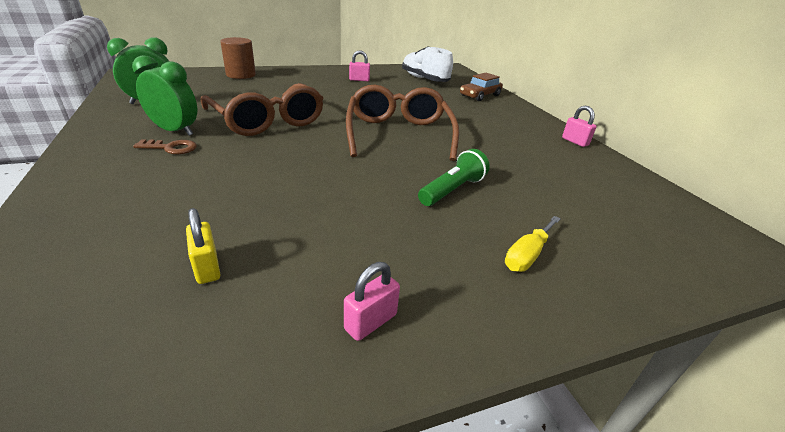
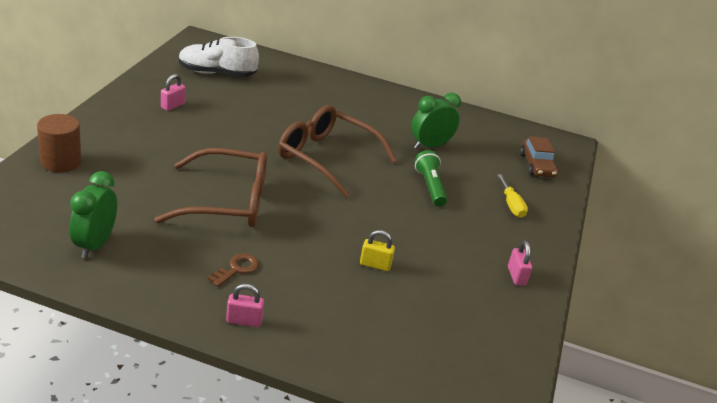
camera: 55 degrees left, 0 degrees up
green clock [132,55,197,136] -> green clock moved to [411,93,461,149]
yellow padlock [186,208,220,284] -> yellow padlock moved to [360,230,395,271]
brown car [460,73,503,101] -> brown car moved to [520,136,558,178]
pink padlock [562,106,596,147] -> pink padlock moved to [226,284,264,327]

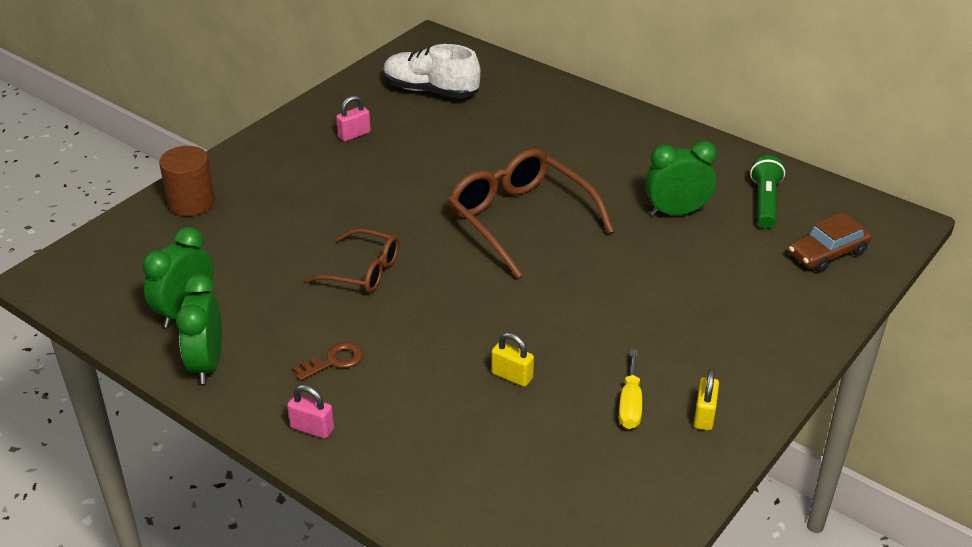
camera: 25 degrees right, 5 degrees up
brown glasses [154,148,267,227] -> brown glasses [305,228,399,293], size x0.59
green flashlight [414,150,447,207] -> green flashlight moved to [750,155,785,229]
yellow screwdriver [497,174,528,218] -> yellow screwdriver moved to [619,349,642,429]
pink padlock [508,241,532,285] -> yellow padlock [694,369,719,431]
brown car [520,136,558,178] -> brown car turned 45 degrees clockwise [789,212,872,272]
none -> green clock [176,274,222,384]

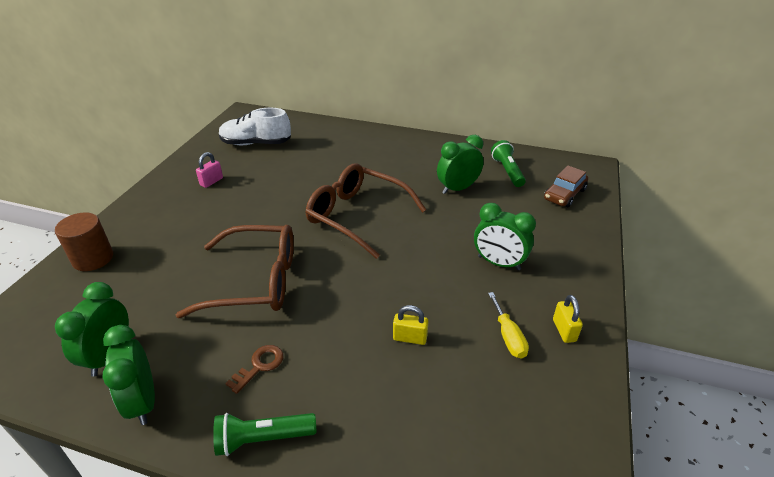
camera: 20 degrees left, 0 degrees up
pink padlock [287,384,334,439] -> green flashlight [213,413,316,456]
brown glasses [305,228,399,293] -> brown glasses [176,225,294,318], size x1.69
none -> green clock [474,203,536,270]

